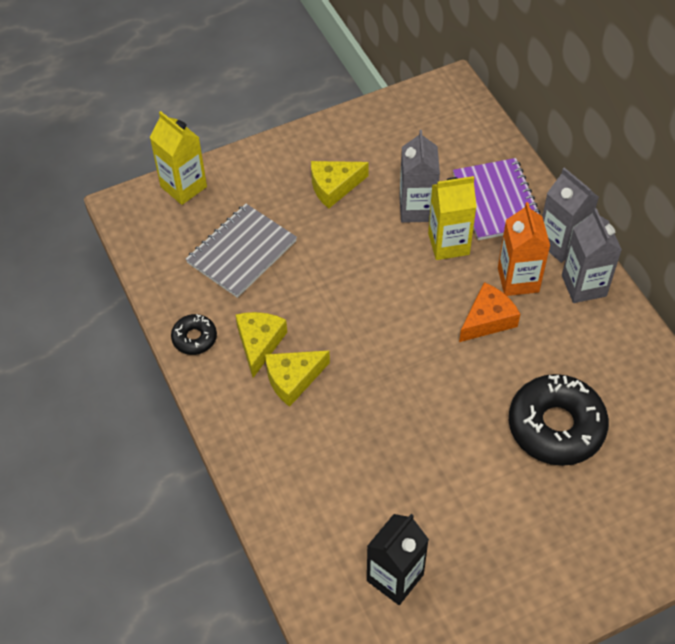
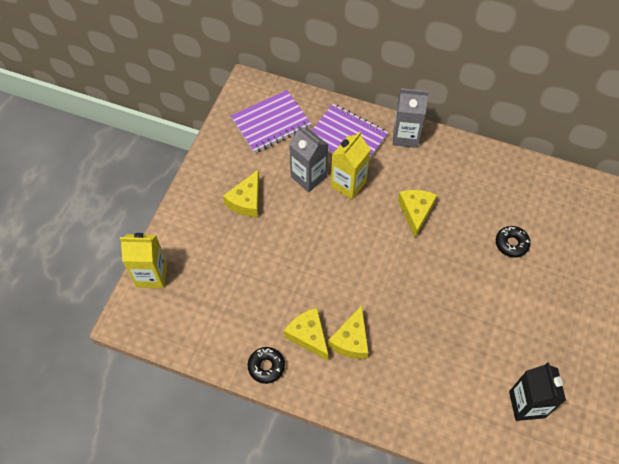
camera: 45 degrees left, 5 degrees up
grey notebook [186,204,297,298] -> none
orange cheese [459,282,520,342] -> yellow cheese [398,190,437,238]
orange carton [498,202,550,296] -> none
black donut [509,374,609,466] -> black donut [496,226,531,257], size x0.49
grey carton [562,208,622,303] -> none
none -> purple notebook [231,90,311,153]

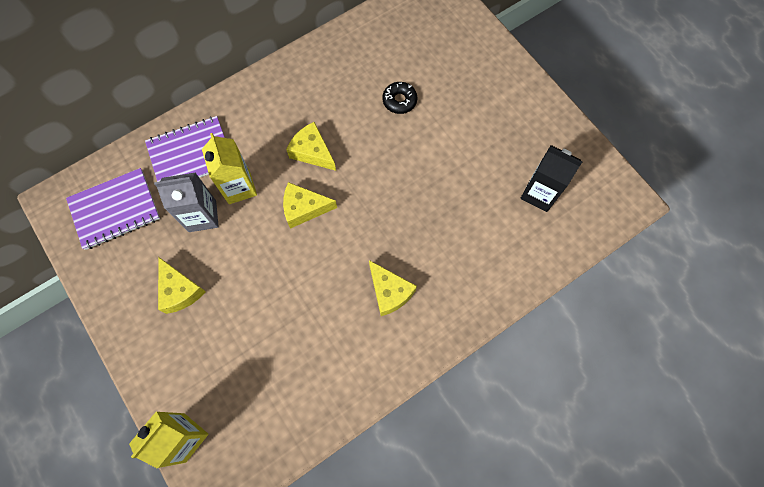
camera: 55 degrees left, 10 degrees up
purple notebook [231,90,311,153] -> purple notebook turned 60 degrees clockwise [66,168,160,250]
black donut [248,347,285,384] -> none
yellow cheese [284,308,328,361] -> yellow cheese moved to [283,182,337,229]
grey carton [392,88,429,148] -> none

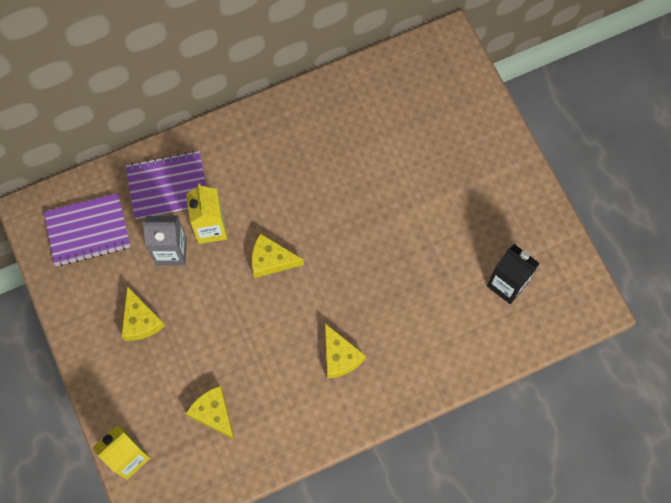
camera: 10 degrees right, 0 degrees up
yellow cheese [286,122,336,171] -> yellow cheese moved to [186,386,235,440]
black donut [382,82,417,114] -> none

